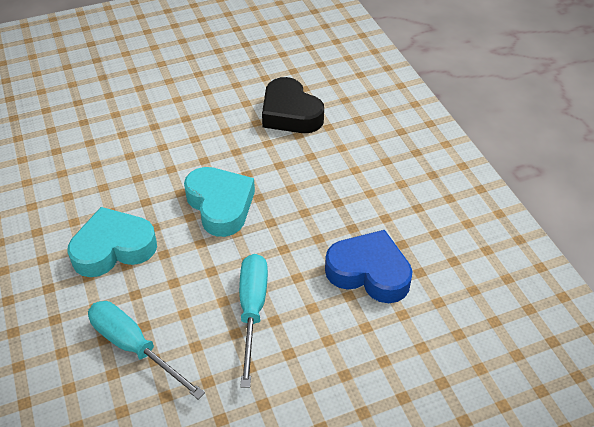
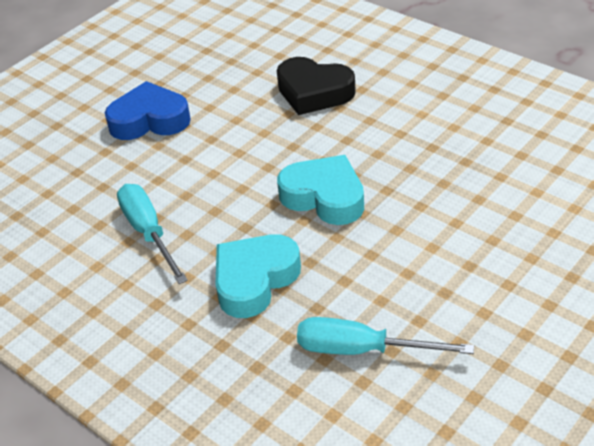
camera: 25 degrees left, 5 degrees down
turquoise screwdriver [239,254,268,388] -> turquoise screwdriver moved to [117,184,188,284]
blue heart [325,230,413,303] -> blue heart moved to [105,81,191,140]

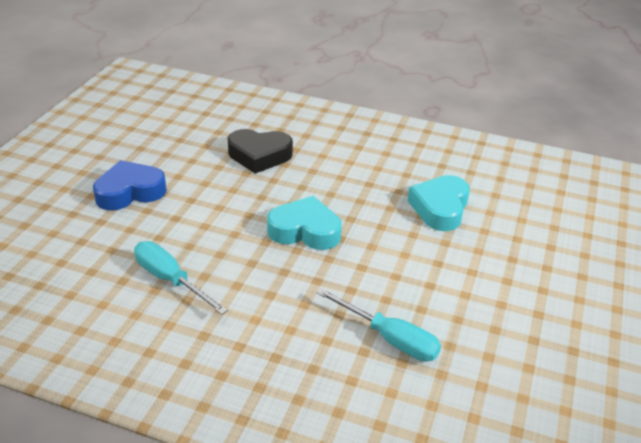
camera: 25 degrees left, 5 degrees down
turquoise heart [216,234,301,318] -> turquoise heart moved to [408,175,470,231]
turquoise screwdriver [297,317,474,355] -> turquoise screwdriver turned 135 degrees counterclockwise [317,288,441,361]

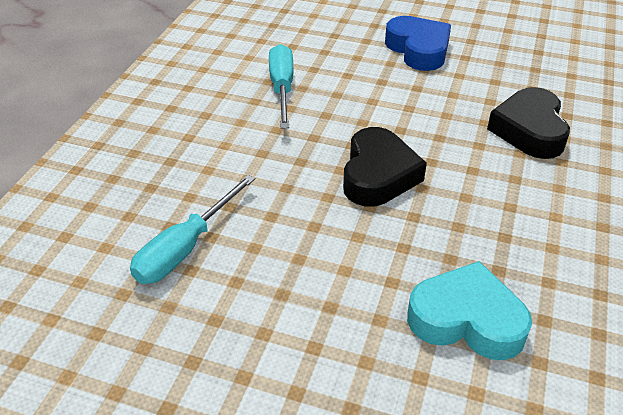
camera: 90 degrees right, 5 degrees up
turquoise screwdriver [134,241,228,315] -> turquoise screwdriver turned 45 degrees counterclockwise [269,44,293,129]
turquoise heart [267,196,342,250] -> black heart [343,127,427,207]

